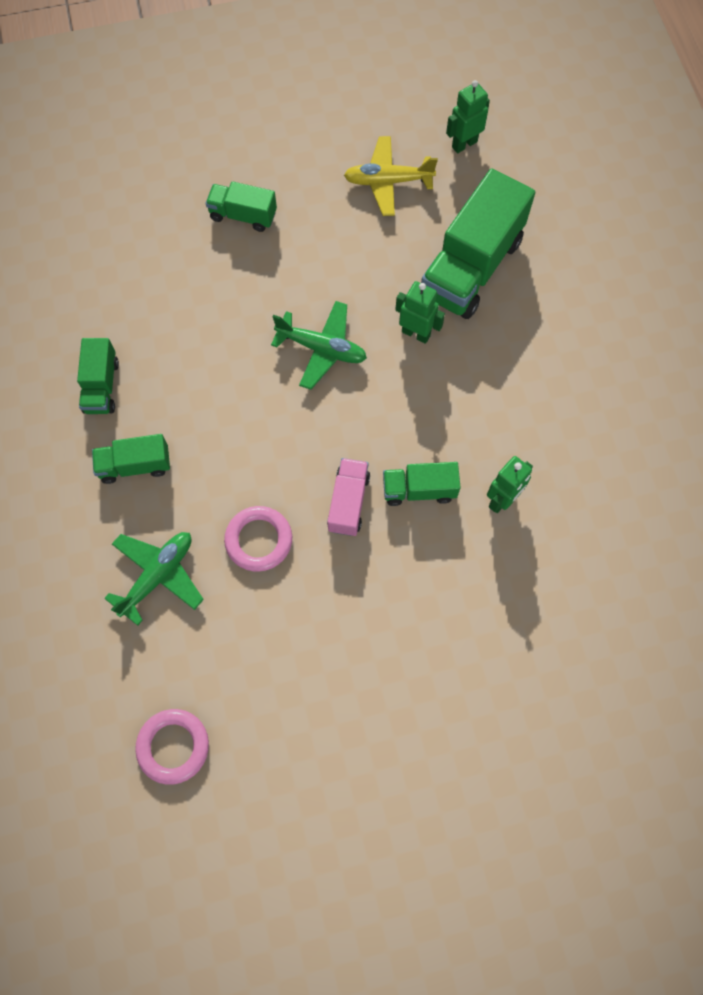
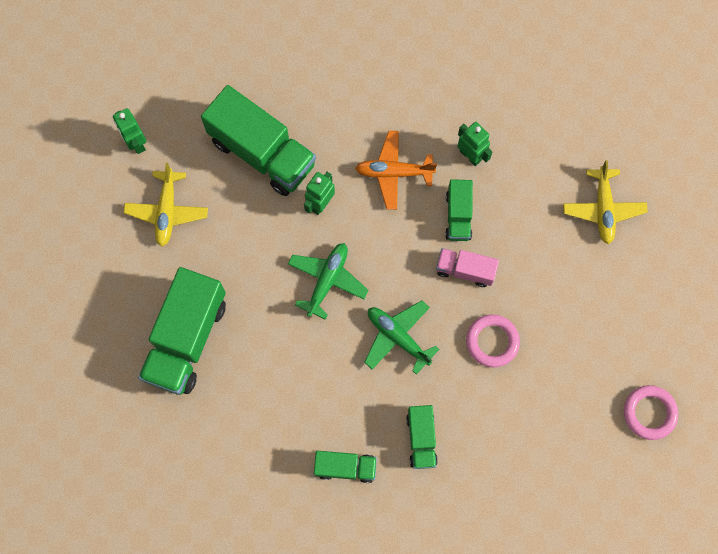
camera: 85 degrees left, 5 degrees up
green plane [104,532,204,626] -> green plane moved to [364,300,439,374]
green truck [206,181,277,232] -> green truck [138,267,226,395], size x1.94
none -> orange plane [355,131,437,210]
none -> yellow plane [563,160,648,244]

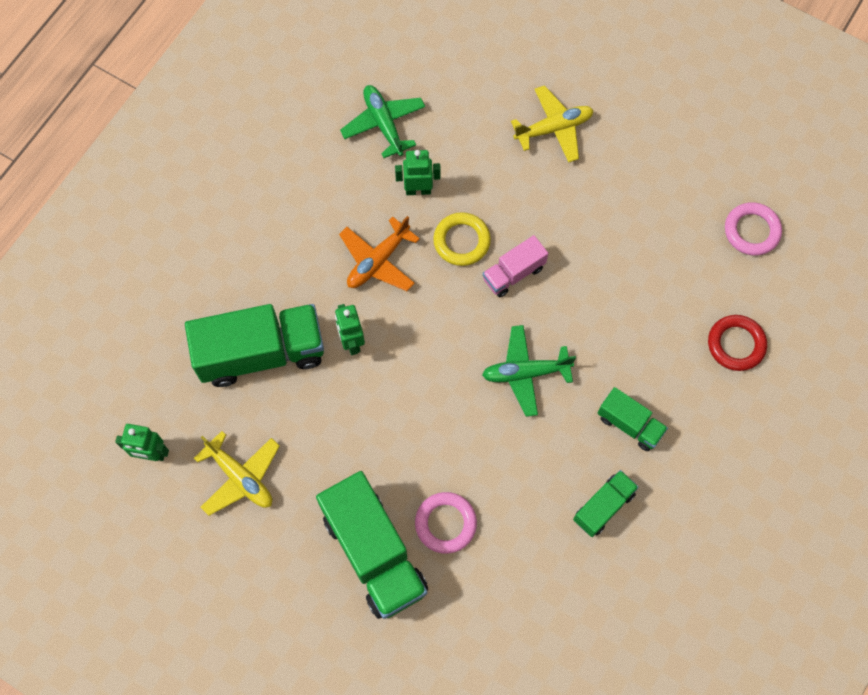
camera: 50 degrees left, 5 degrees down
green plane [288,243,369,320] -> green plane moved to [340,85,425,158]
green truck [445,179,473,241] -> yellow ring [433,212,491,266]
pink ring [466,314,520,367] -> pink ring moved to [415,492,477,554]
yellow plane [563,160,648,244] -> yellow plane turned 60 degrees counterclockwise [511,85,594,163]
none -> red ring [708,315,767,371]

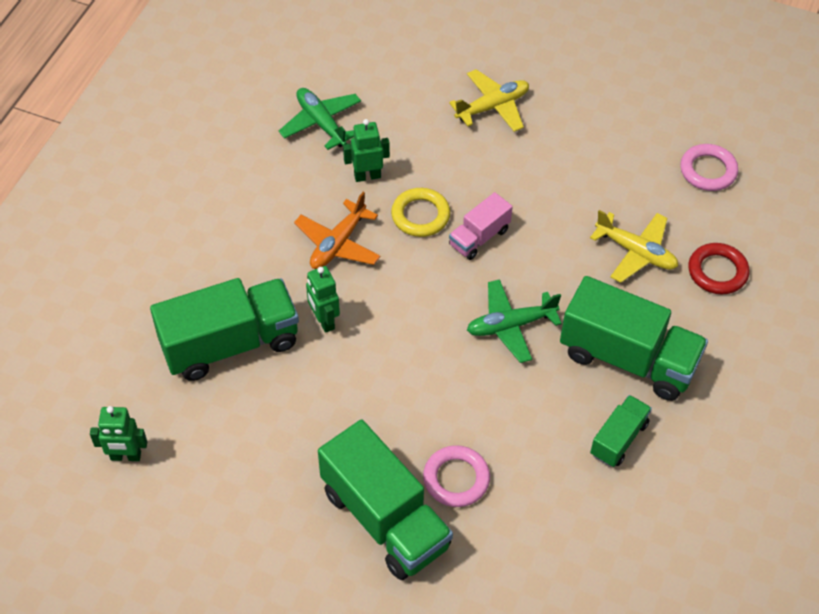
camera: 10 degrees left, 15 degrees down
yellow plane [194,431,280,516] -> yellow plane moved to [590,210,678,283]
green truck [598,387,668,451] -> green truck [560,276,708,401], size x1.94

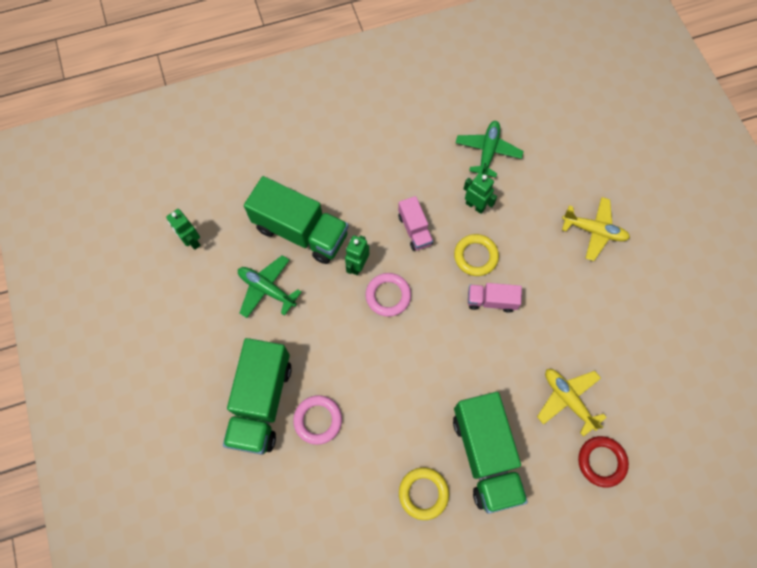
camera: 50 degrees right, 15 degrees up
orange plane [294,192,380,269] -> pink truck [398,196,433,251]
green plane [467,279,562,363] -> green plane moved to [238,255,301,318]
yellow plane [590,210,678,283] -> yellow plane turned 150 degrees clockwise [537,369,607,437]
green truck [590,395,652,467] -> yellow ring [399,467,449,520]
pink ring [680,144,738,191] -> pink ring moved to [365,273,411,317]

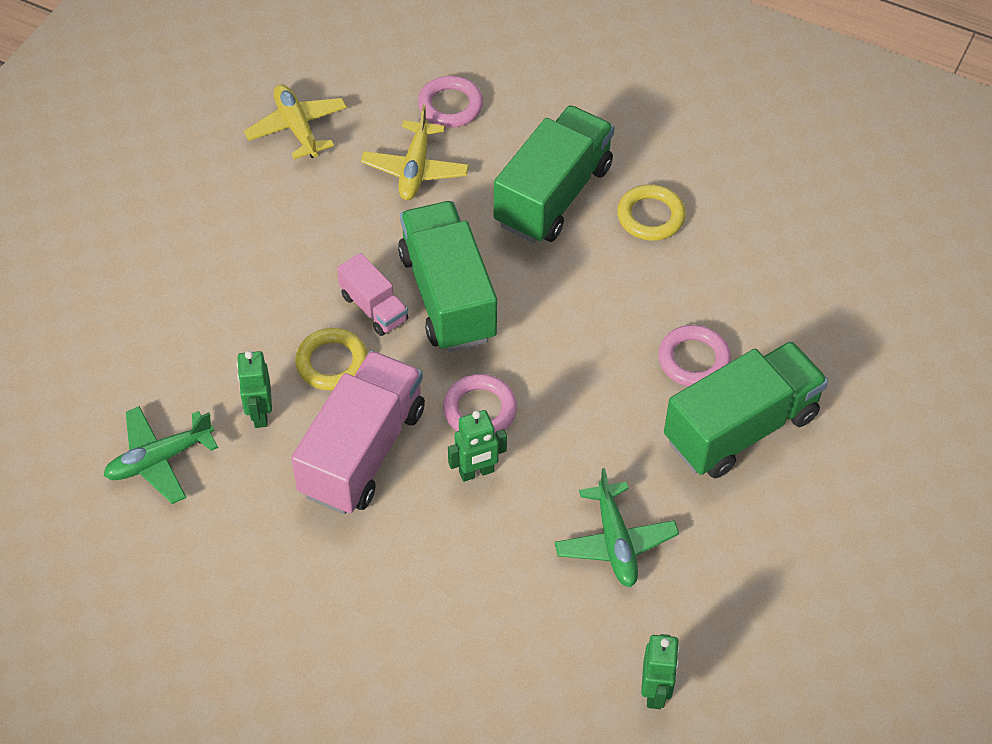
camera: 135 degrees left, 15 degrees down
green truck [244,176,349,264] -> green truck moved to [398,201,497,352]
pink truck [398,196,433,251] -> pink truck [291,351,425,514], size x1.94
yellow plane [562,197,630,261] -> yellow plane moved to [244,84,347,159]
red ring [578,436,629,487] -> pink ring [418,76,483,128]

